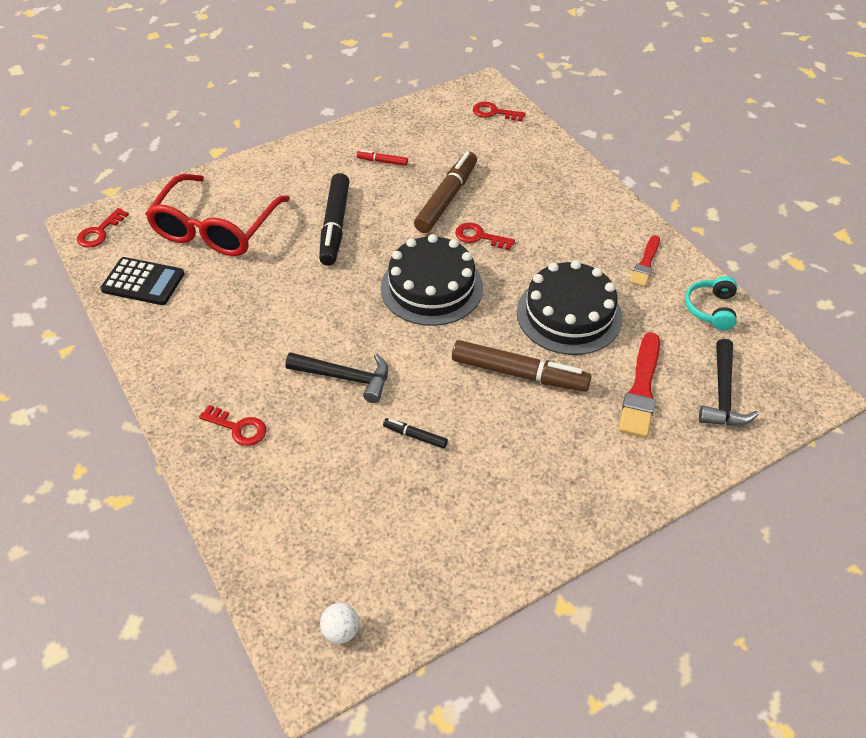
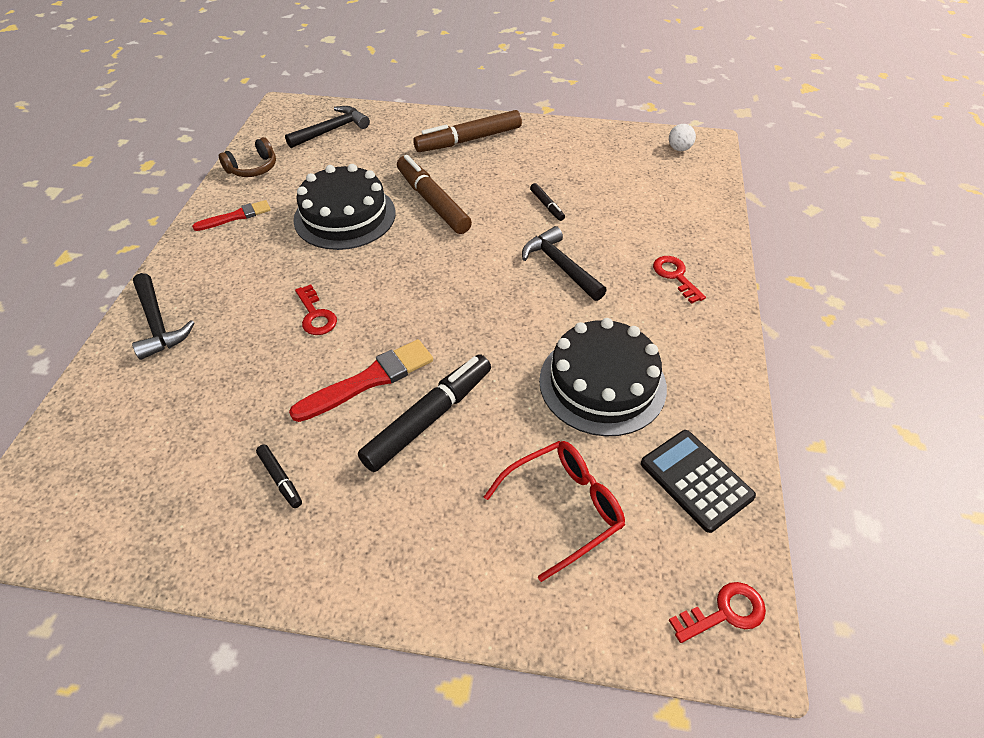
camera: 140 degrees left, 0 degrees up
red glasses [145,174,290,256] -> red glasses [484,441,625,582], size x0.66
red marker [357,150,408,166] -> black marker [256,445,302,508]
black cake [381,234,483,326] -> black cake moved to [539,318,667,436]
brown marker [414,151,477,233] -> brown marker moved to [413,110,522,152]
red key [473,102,525,121] -> none
red brush [619,332,660,438] -> red brush moved to [289,339,433,422]
turquoise headphones [685,276,737,330] -> brown headphones [219,137,276,177]
none -> black hammer [132,273,194,360]

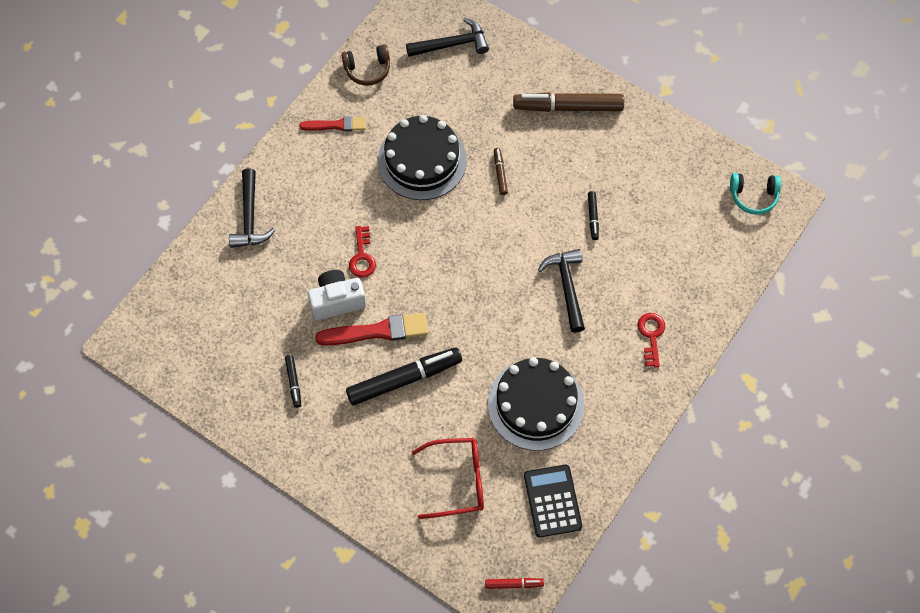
camera: 25 degrees right, 15 degrees up
brown marker [397,155,472,234] -> brown marker [494,148,508,195], size x0.46
white ball [669,124,696,151] -> turquoise headphones [730,173,781,215]
red key [669,582,766,643] -> red marker [485,578,544,589]
none -> white camera [307,270,366,320]

